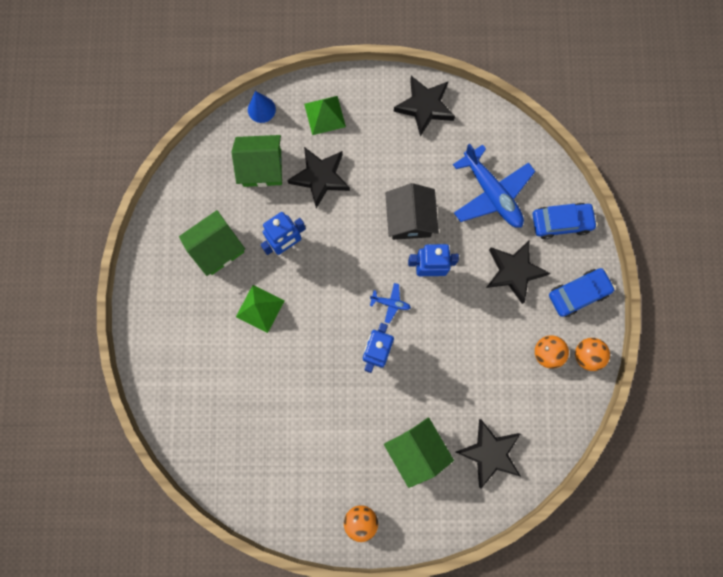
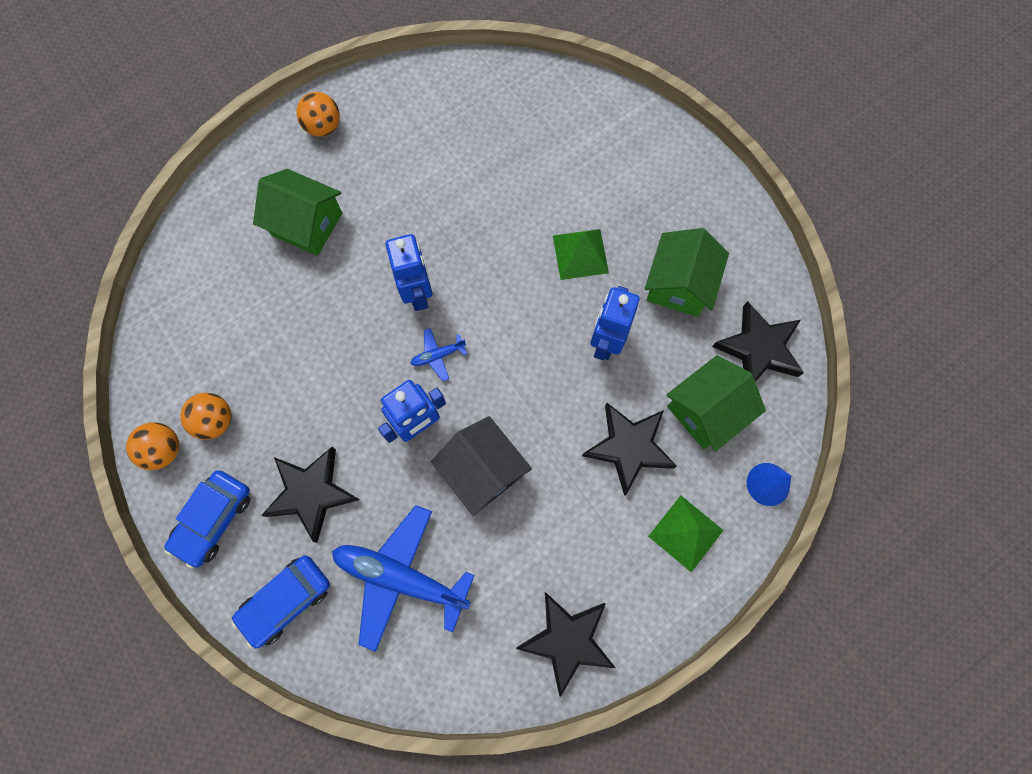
camera: 145 degrees right, 5 degrees down
black star [456,419,520,488] -> black star moved to [712,301,804,382]

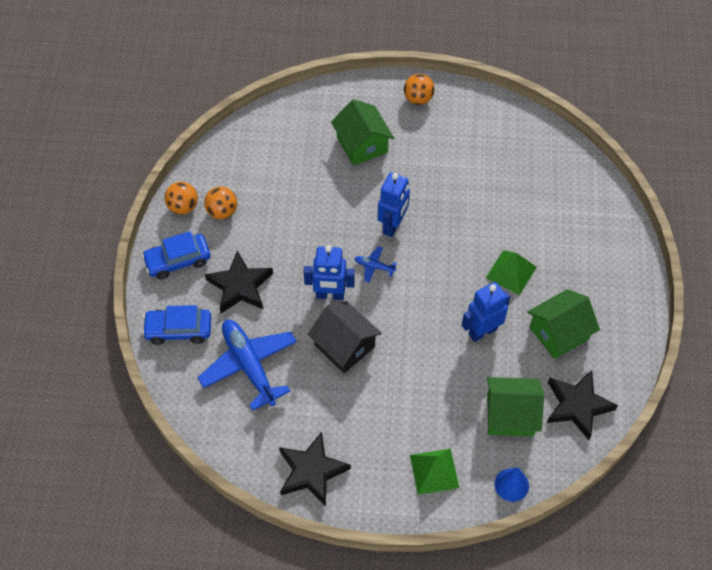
camera: 40 degrees right, 15 degrees down
black house [431,416,532,516] -> black house turned 45 degrees counterclockwise [308,301,382,373]
black star [582,403,677,496] -> none

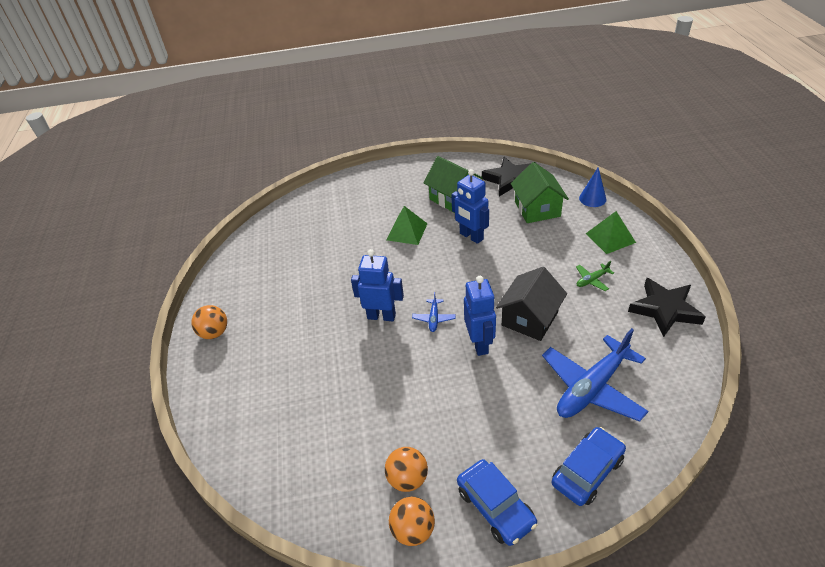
camera: 100 degrees left, 15 degrees down
blue car [142,305,211,345] -> blue car turned 120 degrees counterclockwise [552,427,626,506]
black star [205,251,273,313] -> none
green house [331,99,394,166] -> none
none -> green plane [576,261,614,291]

